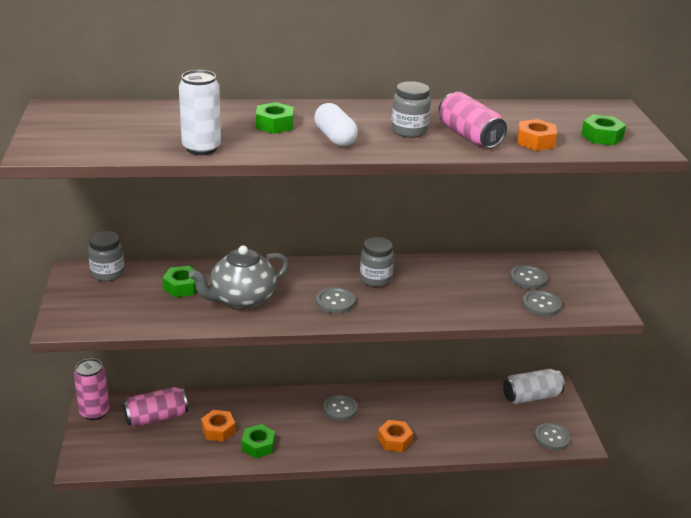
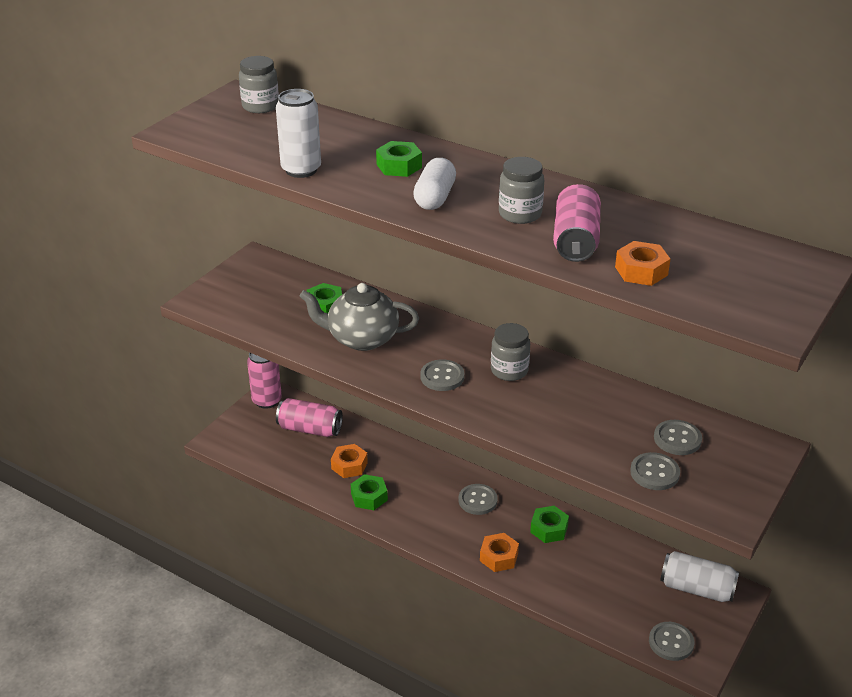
camera: 40 degrees right, 5 degrees up
grey jar [88,231,124,281] -> grey jar moved to [239,56,279,113]
green nut [581,115,626,145] -> green nut moved to [530,506,569,543]

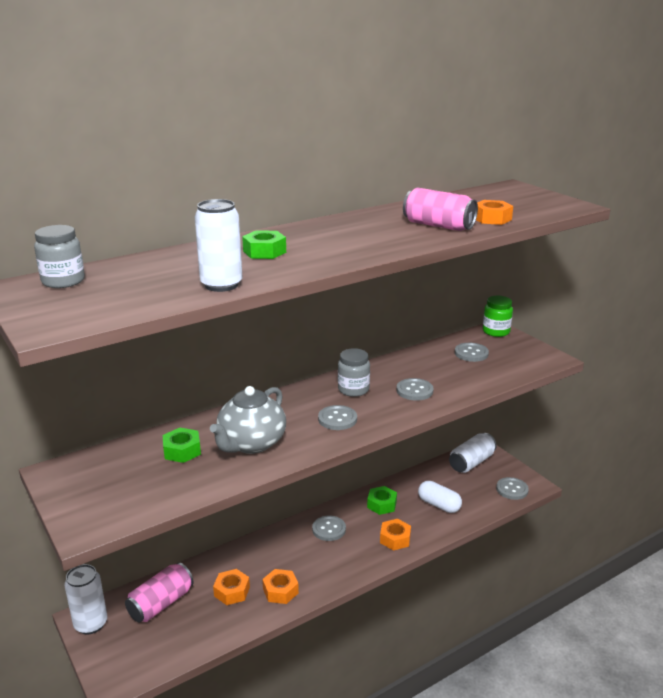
camera: 65 degrees left, 10 degrees down
pink can [247,352,282,409] -> white can [64,564,107,634]
green nut [351,474,388,510] -> orange nut [262,569,299,604]
white capsule [413,158,456,210] -> white capsule moved to [418,481,462,513]
grey jar [499,157,544,224] -> none
grey button [630,452,680,490] -> grey button moved to [396,378,434,401]
none -> green jar [483,296,513,337]

